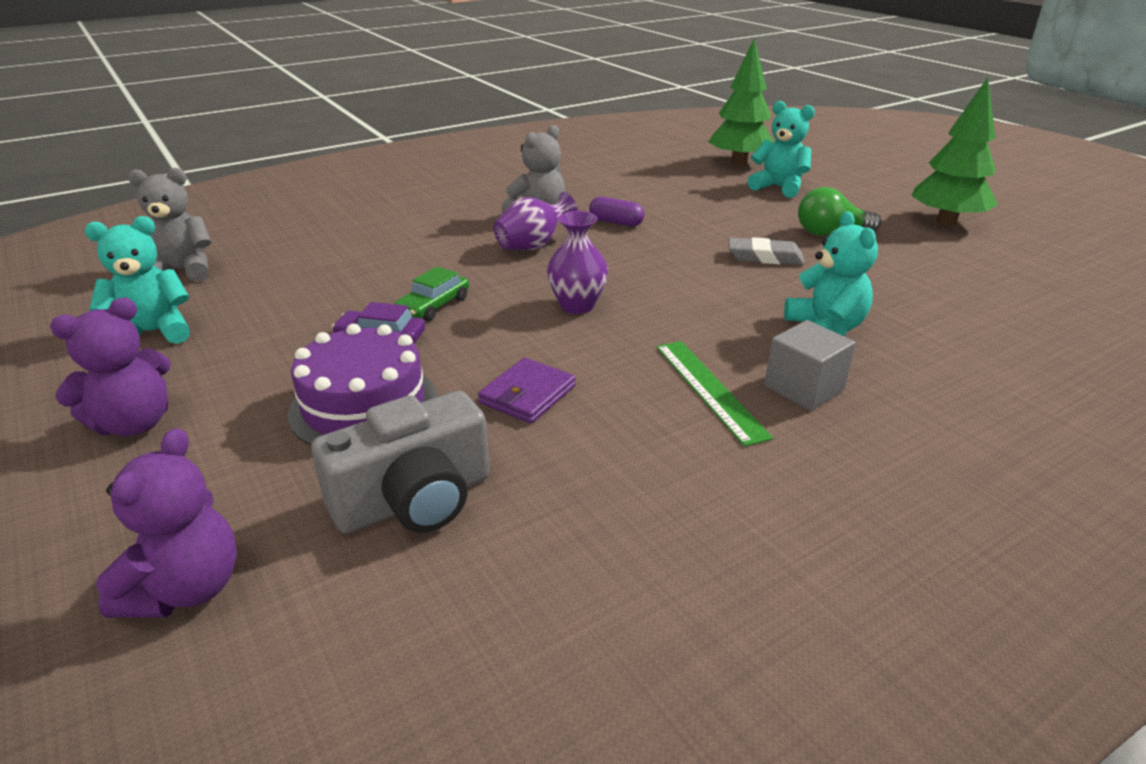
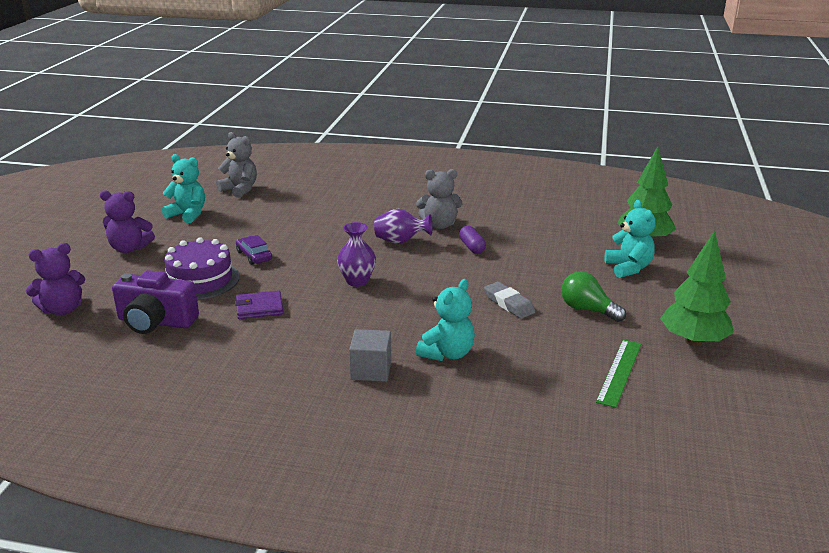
camera: 45 degrees right, 5 degrees down
grey camera [311,391,490,534] -> purple camera [112,270,199,334]
green car [395,266,469,321] -> none
green ruler [657,341,773,447] -> green ruler moved to [596,339,641,408]

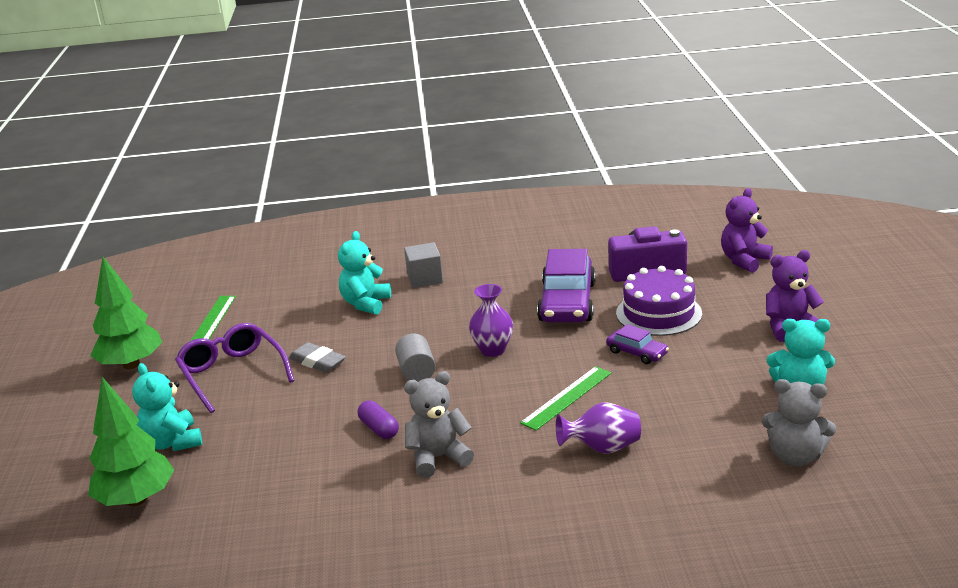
camera: 165 degrees right, 0 degrees up
purple wallet [235,290,283,319] -> purple car [537,249,596,322]
purple vase [374,208,432,244] -> purple vase moved to [556,402,641,454]
green light bulb [561,271,626,322] -> purple glasses [175,323,295,413]
none -> grey cylinder [395,333,436,382]
none -> green ruler [520,366,611,431]

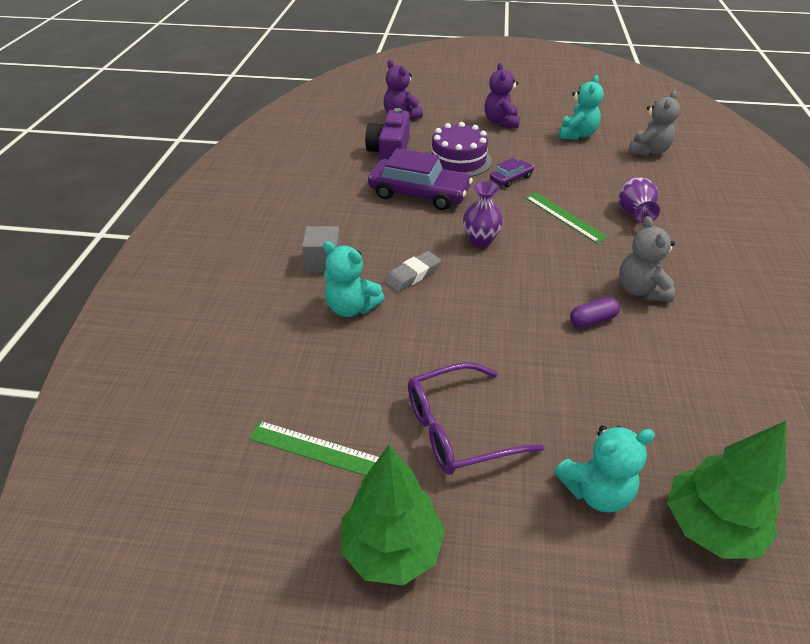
camera: 80 degrees left, 15 degrees up
grey eraser [289,342,346,373] -> grey eraser moved to [384,251,441,292]
grey cylinder [395,333,436,382] -> none

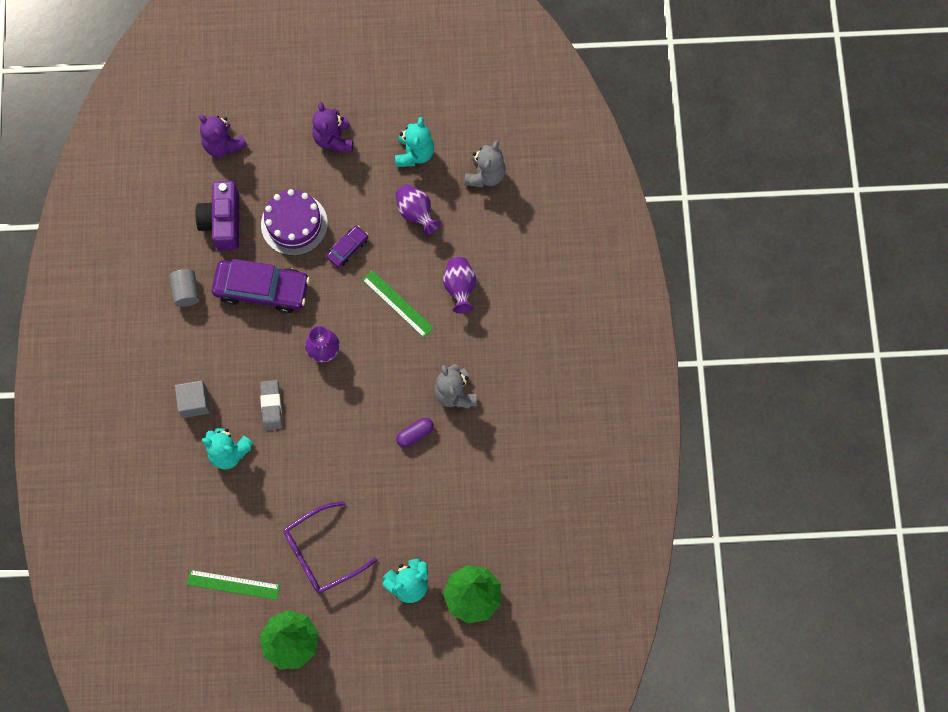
camera: 10 degrees left, 30 degrees up
grey eraser [384,251,441,292] -> grey eraser turned 45 degrees counterclockwise [260,380,282,430]
none -> grey cylinder [169,269,200,307]
none -> purple vase [395,184,441,236]

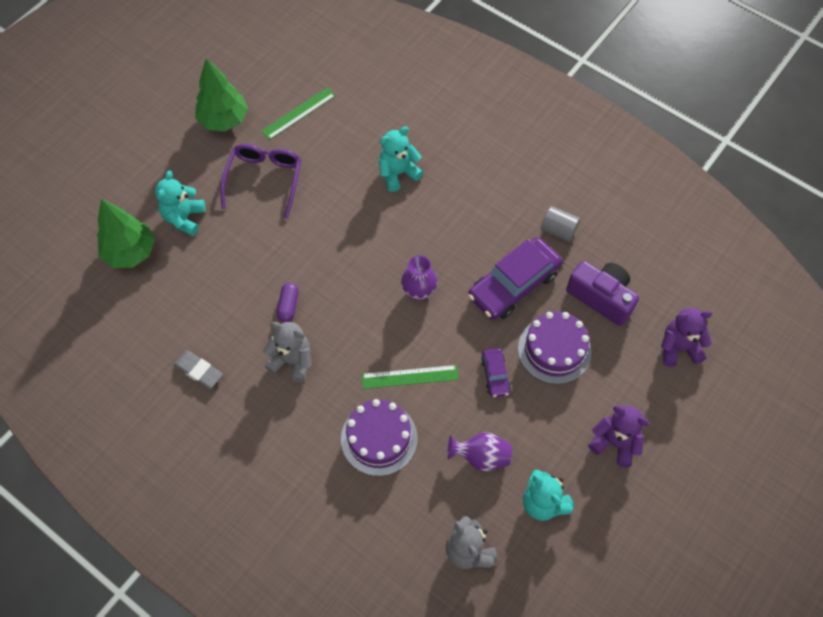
camera: 130 degrees right, 10 degrees down
grey cube [175,380,210,418] -> none
grey eraser [260,380,282,430] -> grey eraser moved to [173,350,223,389]
purple vase [443,257,477,313] -> purple cake [341,399,418,476]

